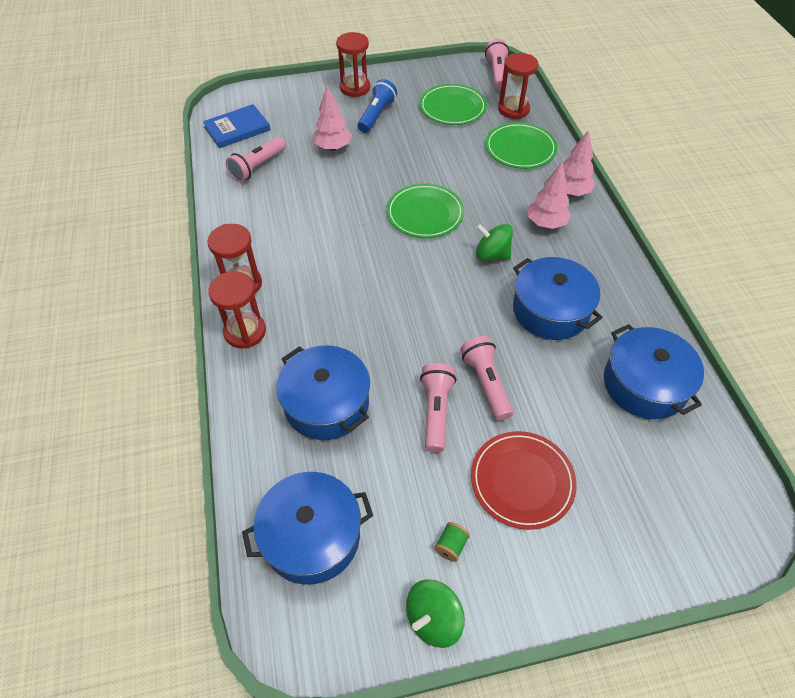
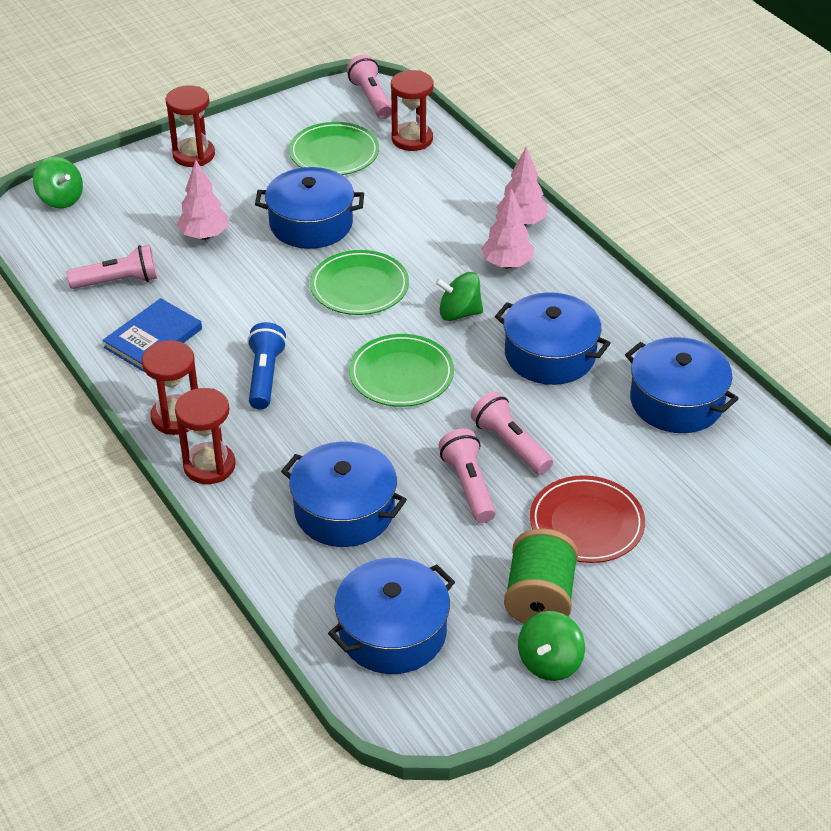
camera: 20 degrees left, 10 degrees down
blue book [203,104,270,148] -> blue book moved to [103,298,202,372]
pink flashlight [226,137,286,182] -> pink flashlight turned 120 degrees counterclockwise [66,245,157,289]
blue flashlight [358,79,397,133] -> blue flashlight moved to [247,322,287,410]
green spool [434,522,470,562] -> green spool [504,529,578,624], size x2.36
green plate [485,122,558,169] -> green plate moved to [349,334,454,407]
none -> green spinning top [33,157,83,208]
none -> blue pot [255,167,364,249]

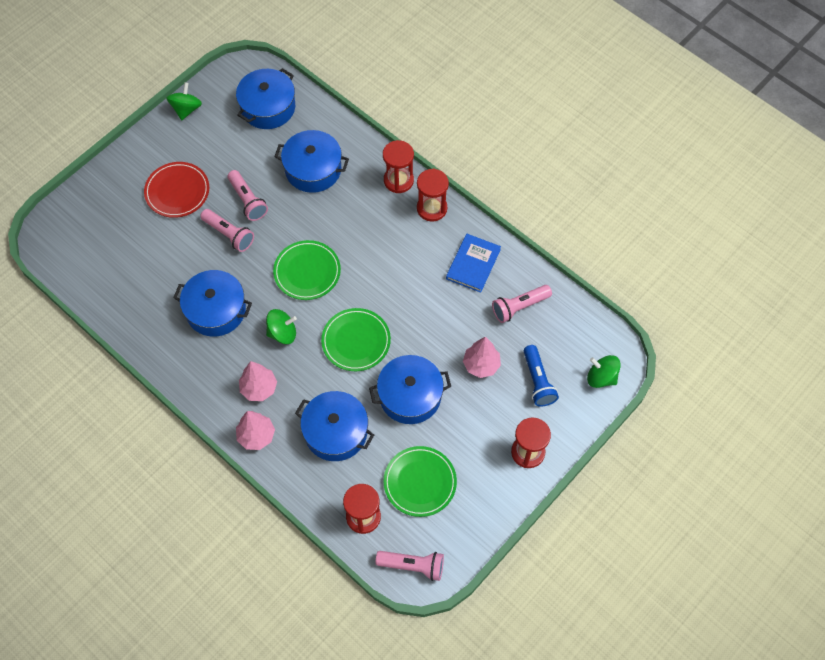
camera: 165 degrees right, 20 degrees up
blue flashlight [247,322,287,410] -> blue flashlight moved to [524,345,559,407]
pink flashlight [347,54,392,119] -> pink flashlight turned 45 degrees counterclockwise [376,551,444,581]
green spool [504,529,578,624] -> none
blue pot [625,337,739,433] -> blue pot moved to [295,391,374,461]

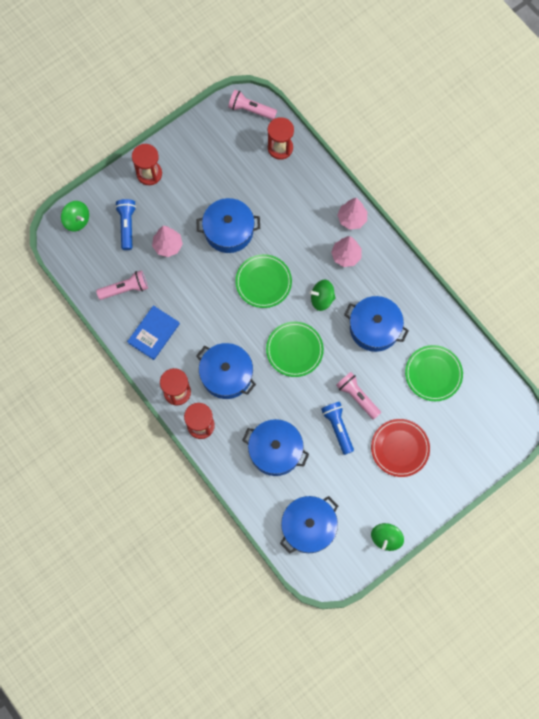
camera: 170 degrees left, 10 degrees up
pink flashlight [227,170,268,221] -> blue flashlight [321,402,354,455]
blue pot [295,391,374,461] -> blue pot moved to [196,343,256,399]
green plate [383,446,457,517] -> green plate moved to [405,345,463,401]

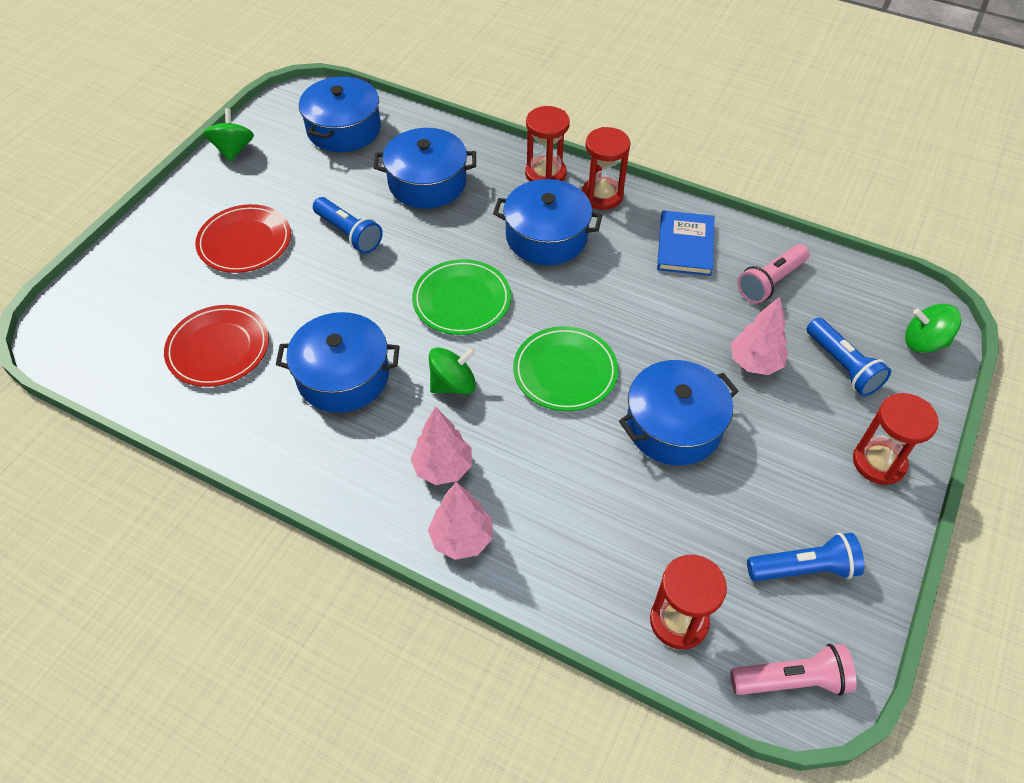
camera: 155 degrees right, 20 degrees down
pink flashlight [336,372,381,420] -> none
green plate [405,345,463,401] -> red plate [164,305,269,387]
none -> blue flashlight [747,533,864,581]

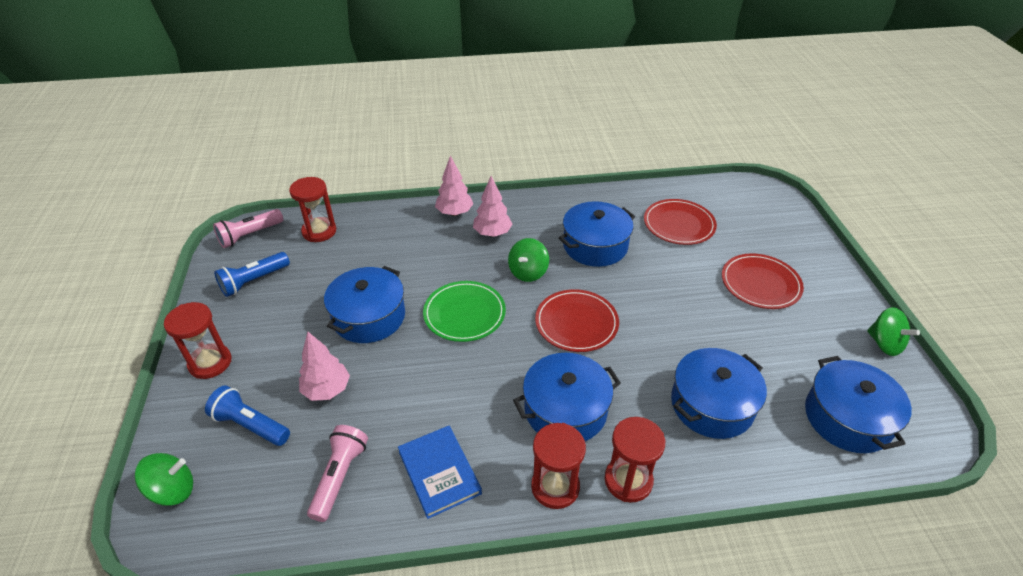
camera: 145 degrees right, 10 degrees down
blue flashlight [313,197,383,254] -> none
green plate [412,259,511,335] -> red plate [535,289,619,352]

